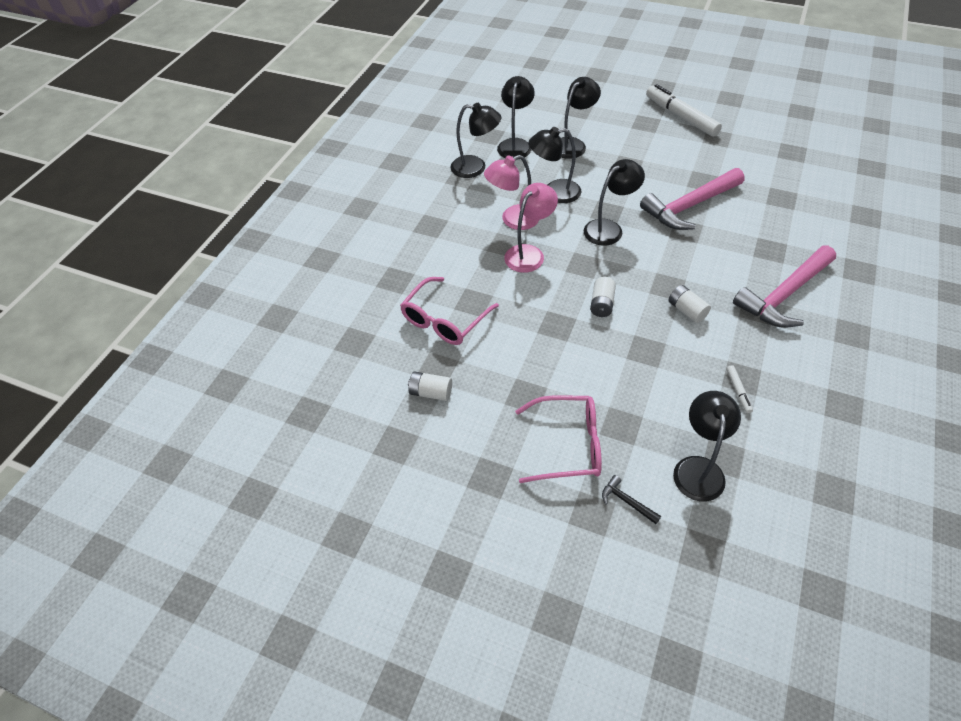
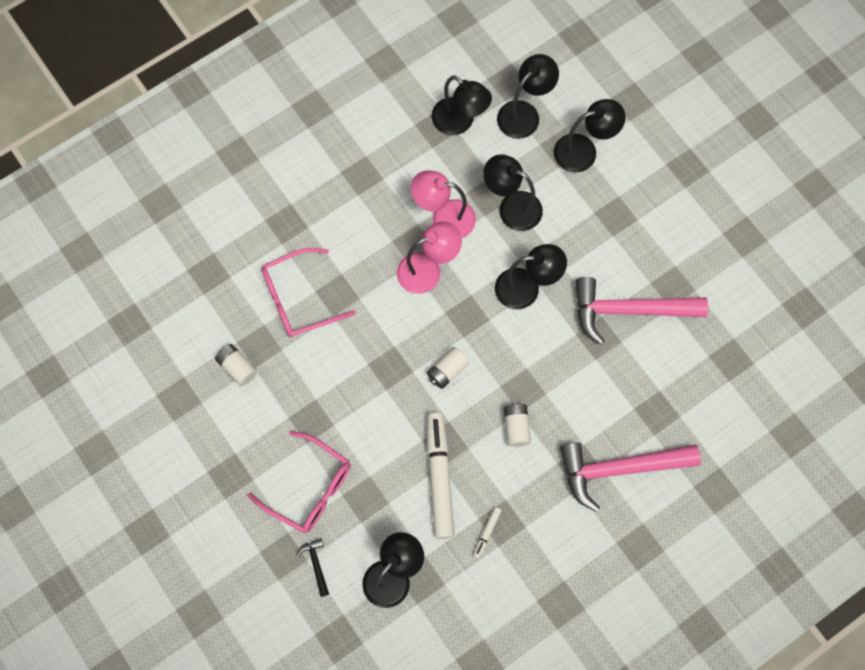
camera: 30 degrees right, 20 degrees up
white marker [646,84,722,137] -> white marker moved to [427,412,454,539]

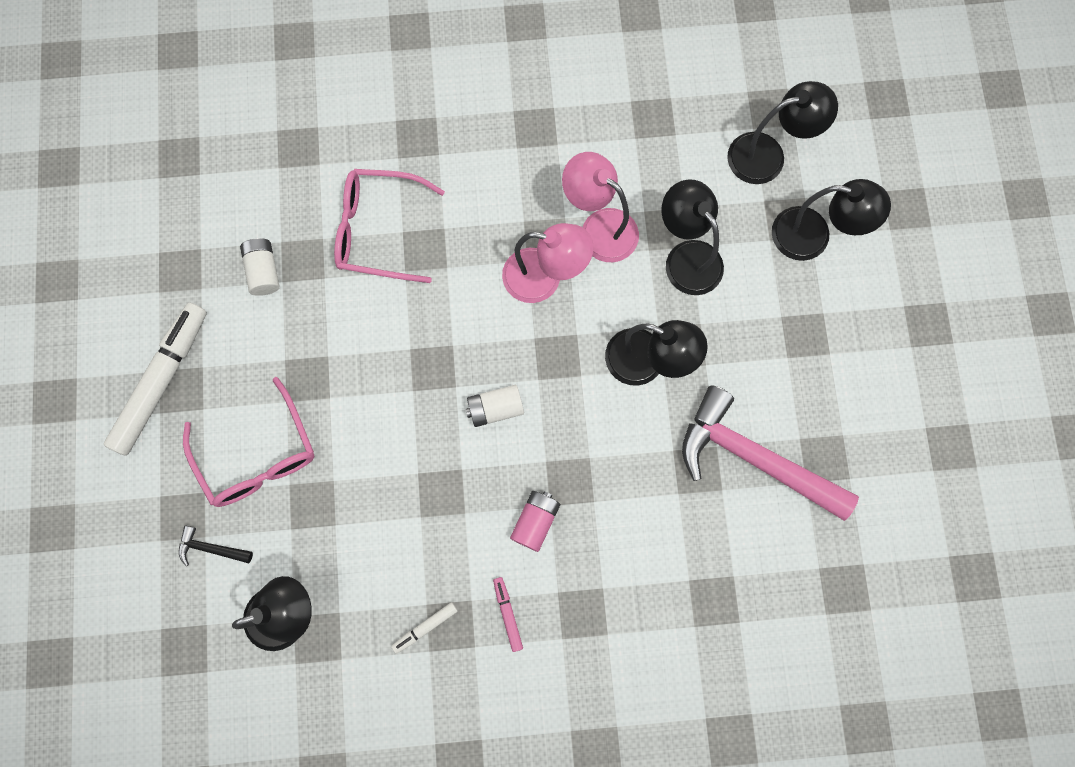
camera: 30 degrees right, 5 degrees up
black hammer [296,538,329,597] -> black hammer turned 90 degrees counterclockwise [179,525,253,566]
white marker [427,412,454,539] -> white marker moved to [104,303,207,456]
black lamp [432,75,492,135] -> none
white battery [504,403,531,447] -> pink battery [510,491,560,552]
pink hammer [560,442,701,512] -> none
none -> pink marker [493,577,523,652]

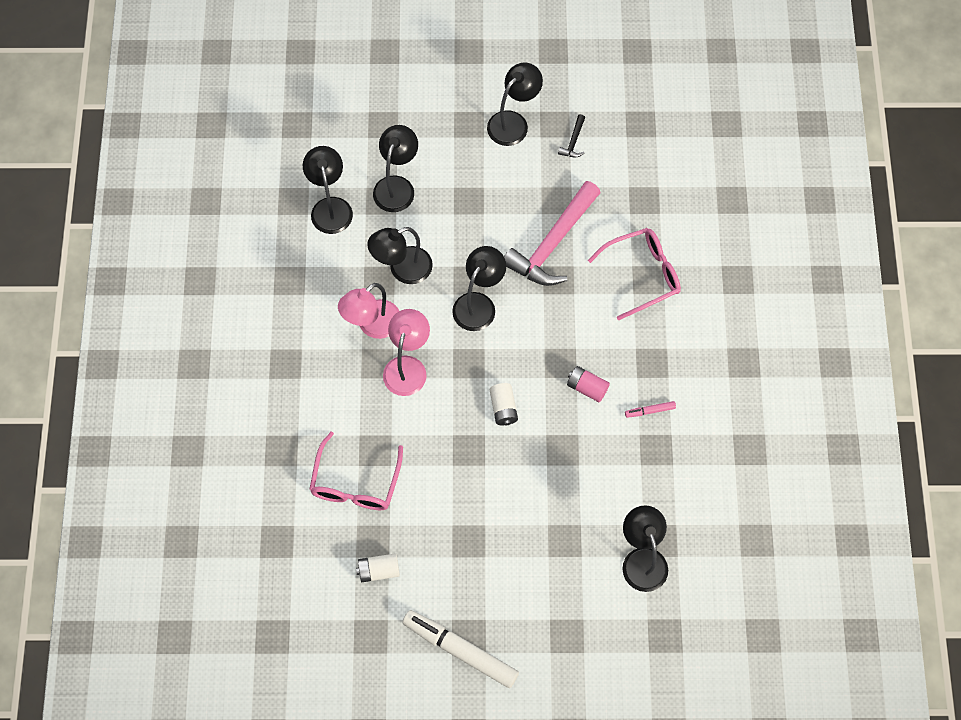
camera: 85 degrees left, 10 degrees down
black hammer [179,525,253,566] -> black hammer moved to [558,114,585,157]
pink glasses [183,377,314,507] -> pink glasses moved to [588,228,681,320]
white marker [391,602,458,654] -> none
none -> black lamp [487,62,543,146]

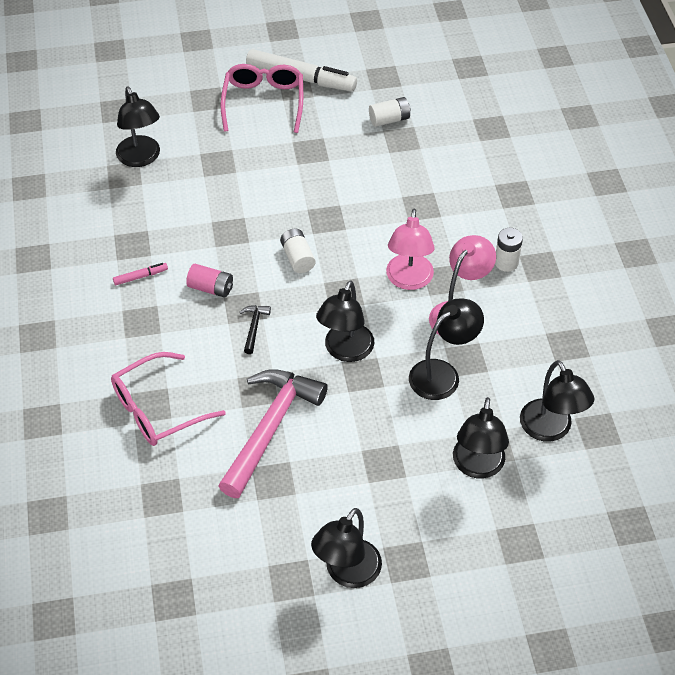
camera: 170 degrees right, 15 degrees down
pink glasses [309,432,403,510] -> pink glasses moved to [221,64,303,133]
black hammer [558,114,585,157] -> black hammer moved to [240,305,271,354]
none -> white battery [495,228,523,272]

